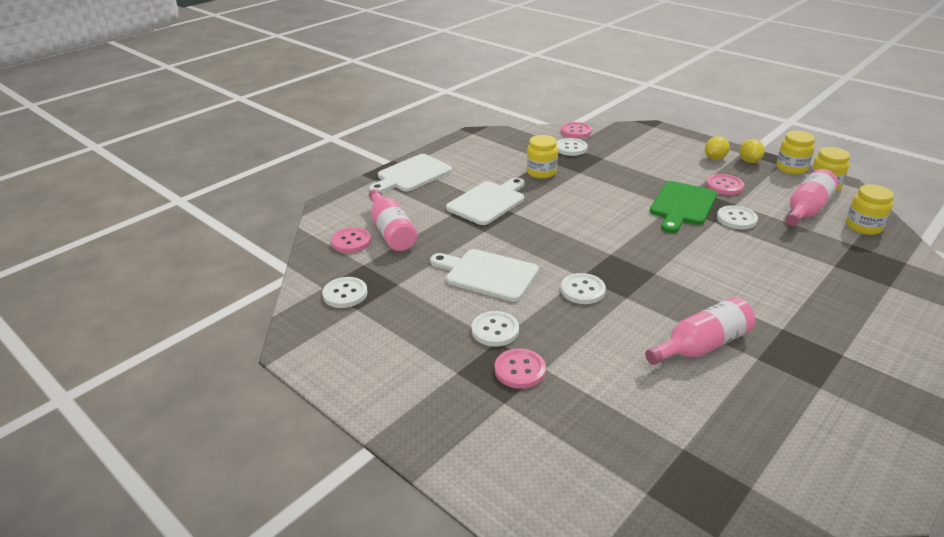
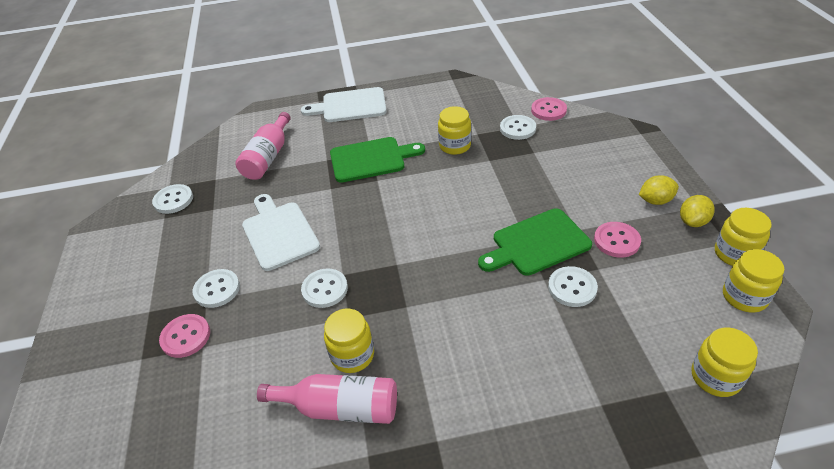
camera: 40 degrees right, 10 degrees up
pink button [331,227,371,253] -> none
white cutting board [446,178,525,225] -> green cutting board [330,137,425,183]
pink bottle [786,169,838,226] -> none
none -> yellow jar [324,309,374,373]

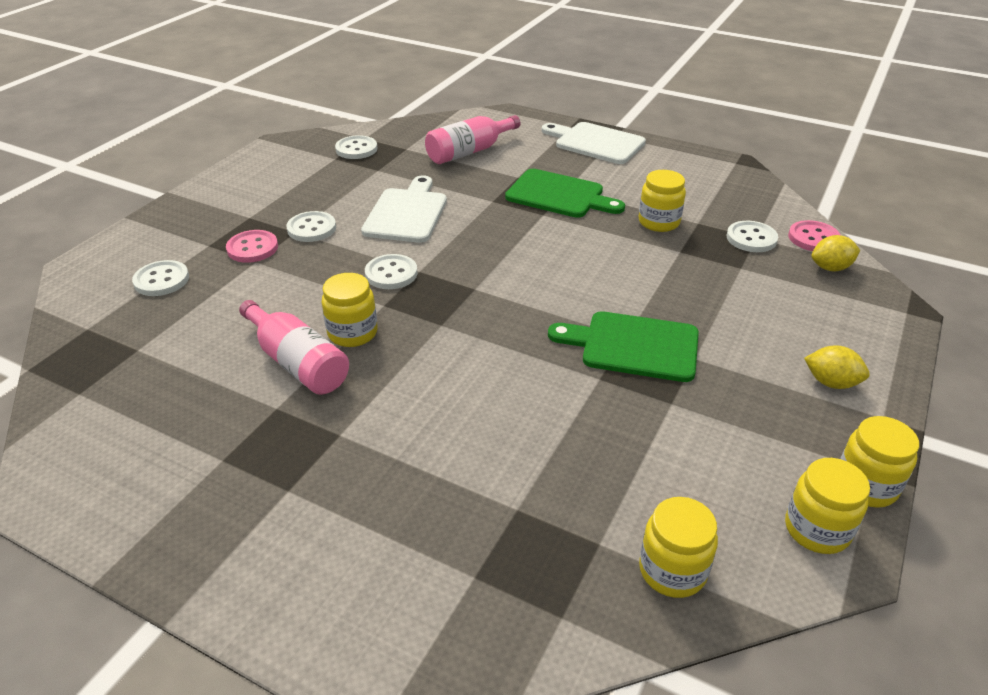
camera: 35 degrees right, 5 degrees down
white button [548,266,598,307] -> white button moved to [132,260,189,296]
pink button [594,222,641,257] -> none
yellow lemon [680,195,714,227] -> yellow lemon moved to [811,235,860,272]

